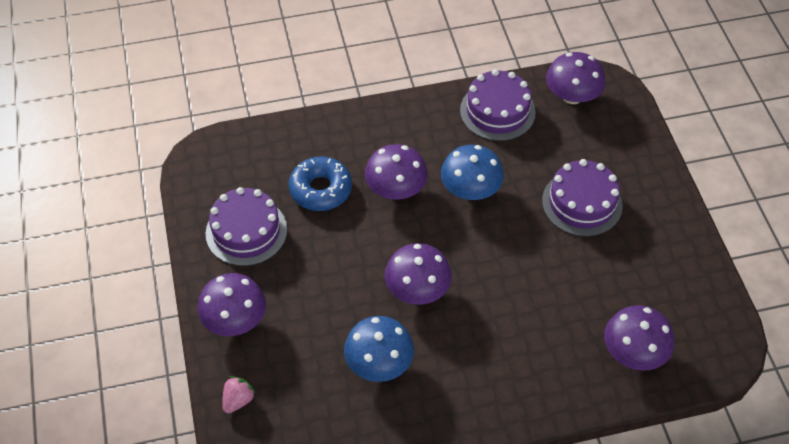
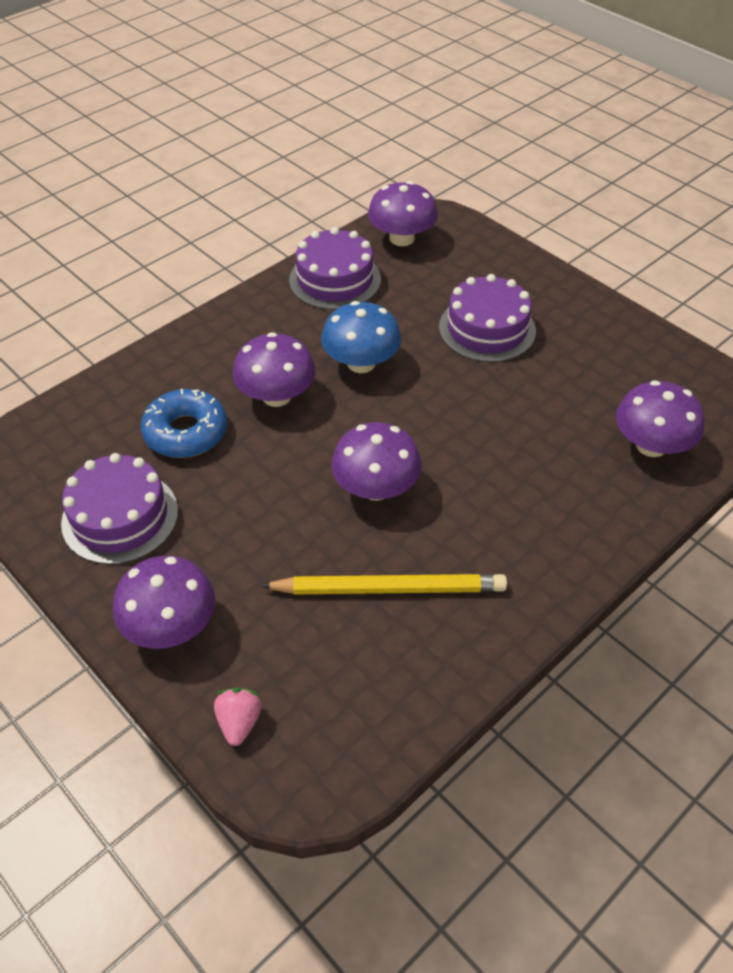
camera: 30 degrees left, 5 degrees down
blue mushroom [344,316,414,382] -> yellow pencil [260,574,507,595]

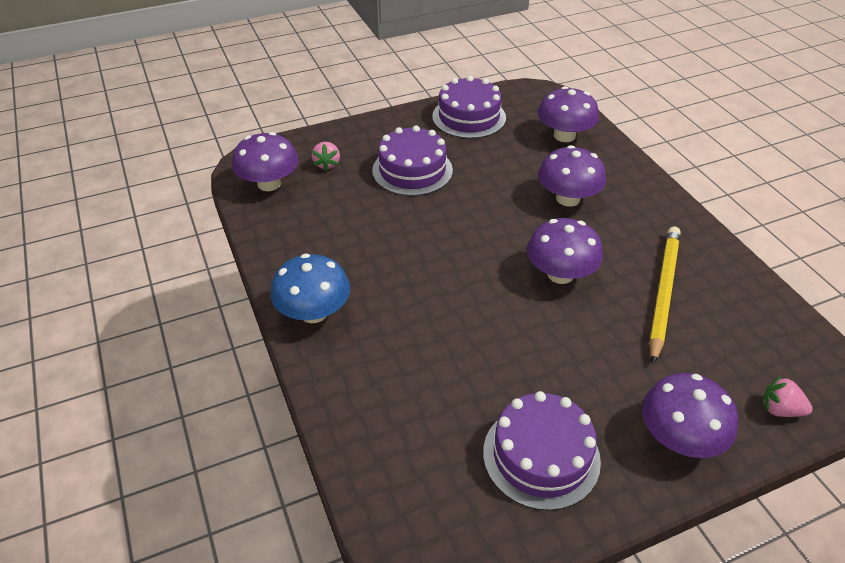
camera: 70 degrees left, 5 degrees down
blue donut [141,389,227,458] -> none
purple mushroom [233,332,316,407] -> purple mushroom moved to [538,145,606,207]
purple cake [289,227,381,310] -> purple cake moved to [432,76,506,139]
blue mushroom [321,301,401,373] -> blue mushroom moved to [271,254,350,323]
none -> pink strawberry [312,142,340,171]

